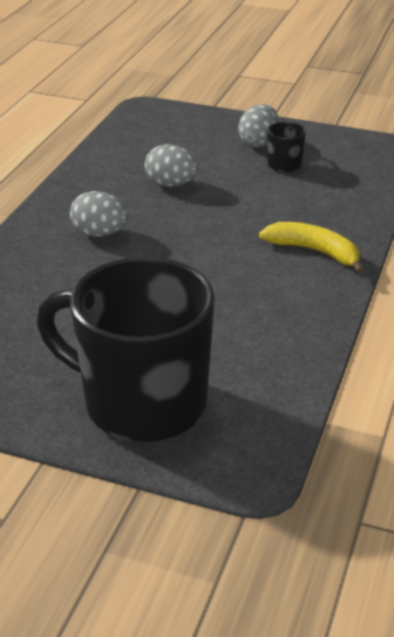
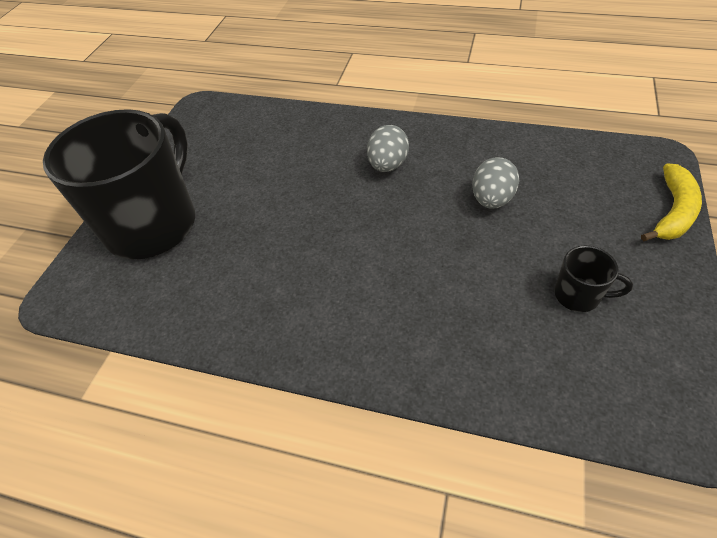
camera: 90 degrees right, 15 degrees up
grey egg [238,104,279,147] -> none
yellow banana [259,222,364,274] -> yellow banana moved to [641,163,702,241]

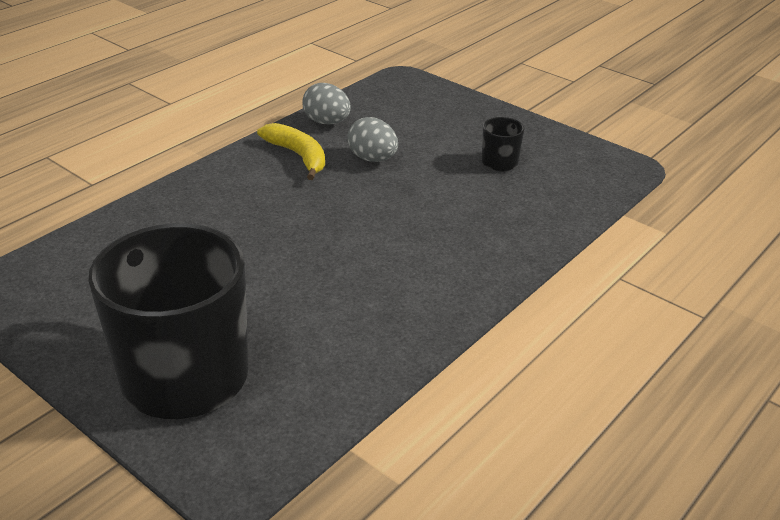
camera: 70 degrees left, 15 degrees down
grey egg [367,125,409,172] -> grey egg moved to [302,83,351,125]
yellow banana [641,163,702,241] -> yellow banana moved to [257,123,325,180]

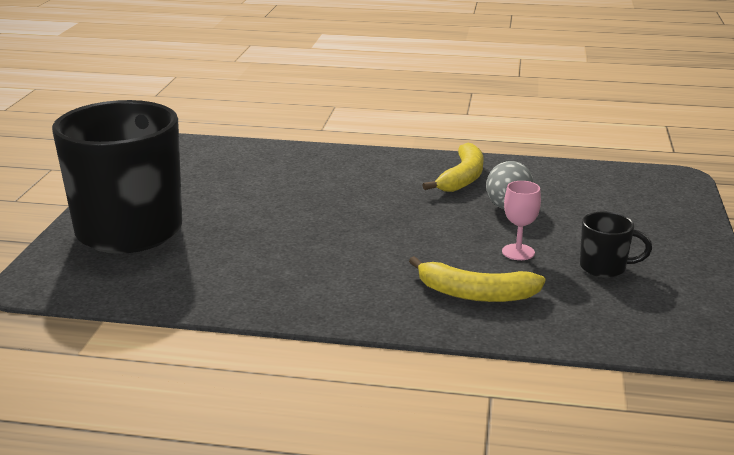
camera: 60 degrees right, 10 degrees down
grey egg [302,83,351,125] -> none
none -> yellow banana [409,256,546,302]
none -> pink goblet [502,181,541,260]

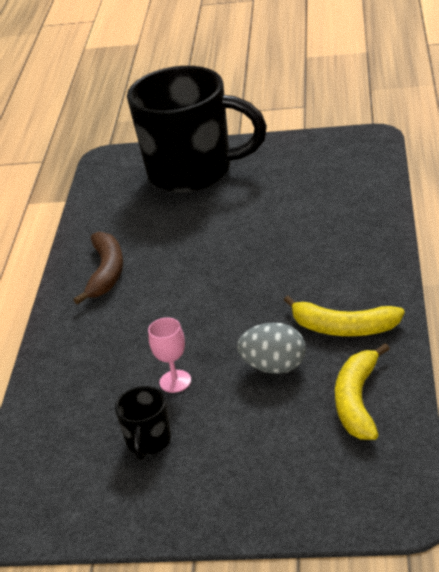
camera: 90 degrees right, 10 degrees up
yellow banana [409,256,546,302] -> yellow banana moved to [335,343,390,440]
none -> brown banana [74,232,123,304]

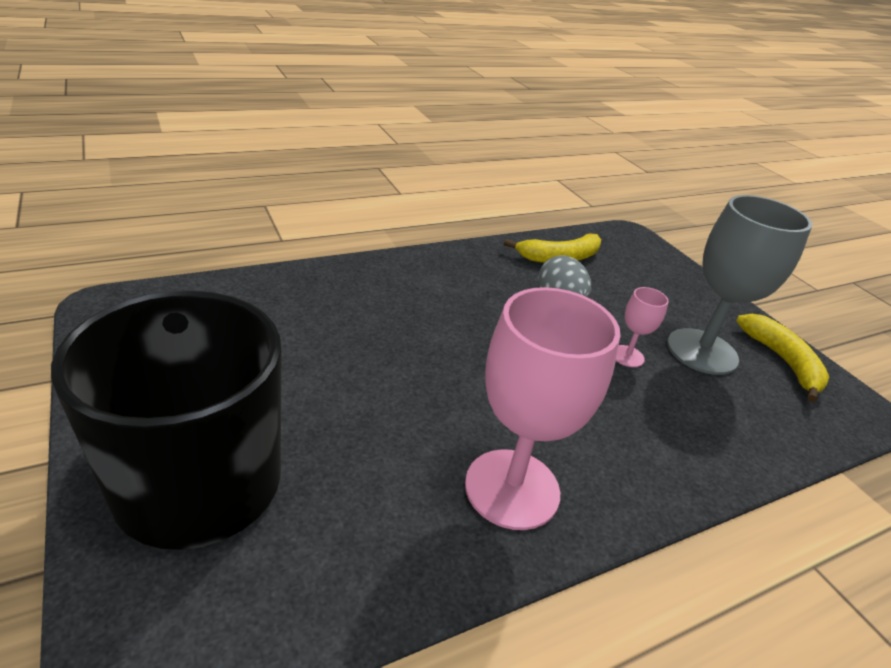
camera: 130 degrees left, 0 degrees up
brown banana [74,232,123,304] -> pink goblet [465,287,620,530]
black mug [115,386,171,460] -> grey goblet [667,195,812,375]
yellow banana [284,295,405,336] -> yellow banana moved to [736,314,829,402]

